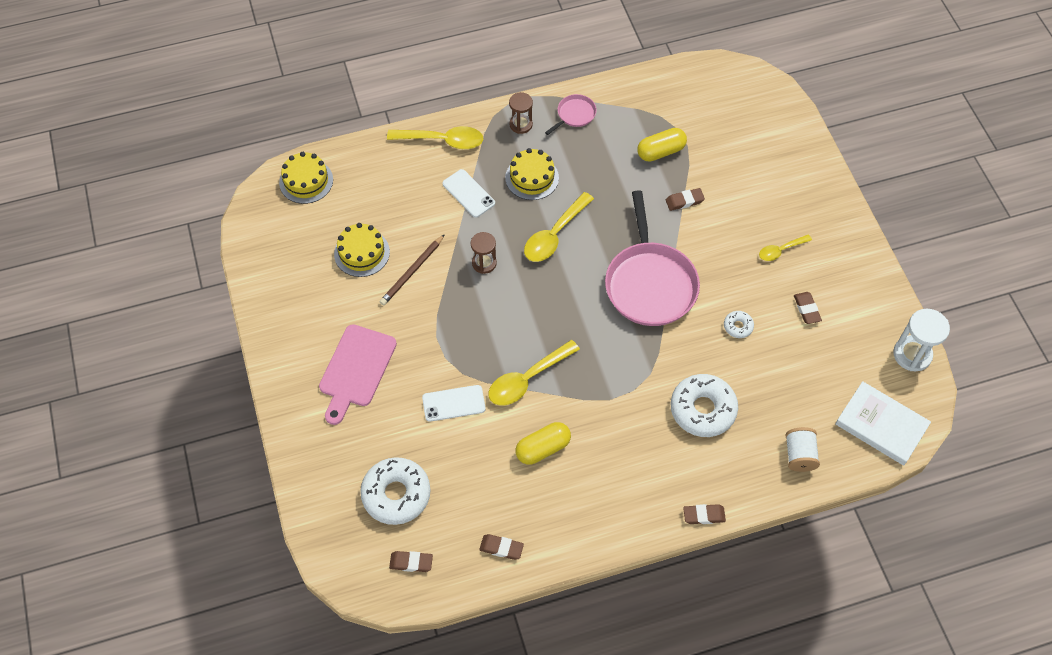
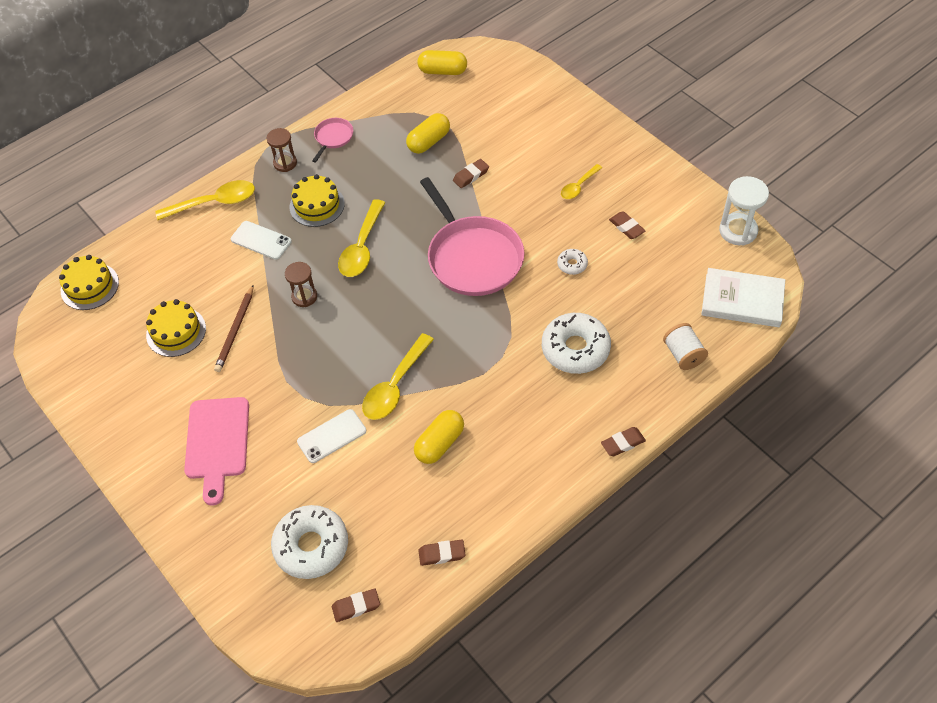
camera: 20 degrees left, 5 degrees down
none -> yellow capsule [418,50,467,75]

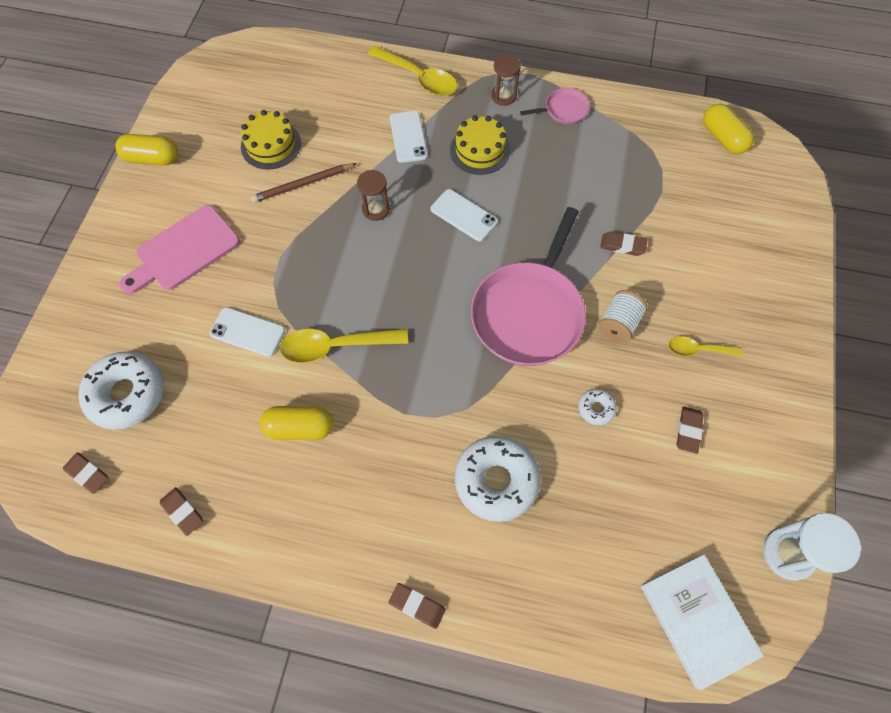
camera: 50 degrees right, 10 degrees up
yellow cake [59,255,119,310] -> none
yellow spoon [338,199,385,277] -> white phone [431,189,498,242]
yellow capsule [406,113,450,154] -> yellow capsule moved to [115,134,178,166]
white spool [663,323,708,370] -> white spool moved to [598,290,648,343]

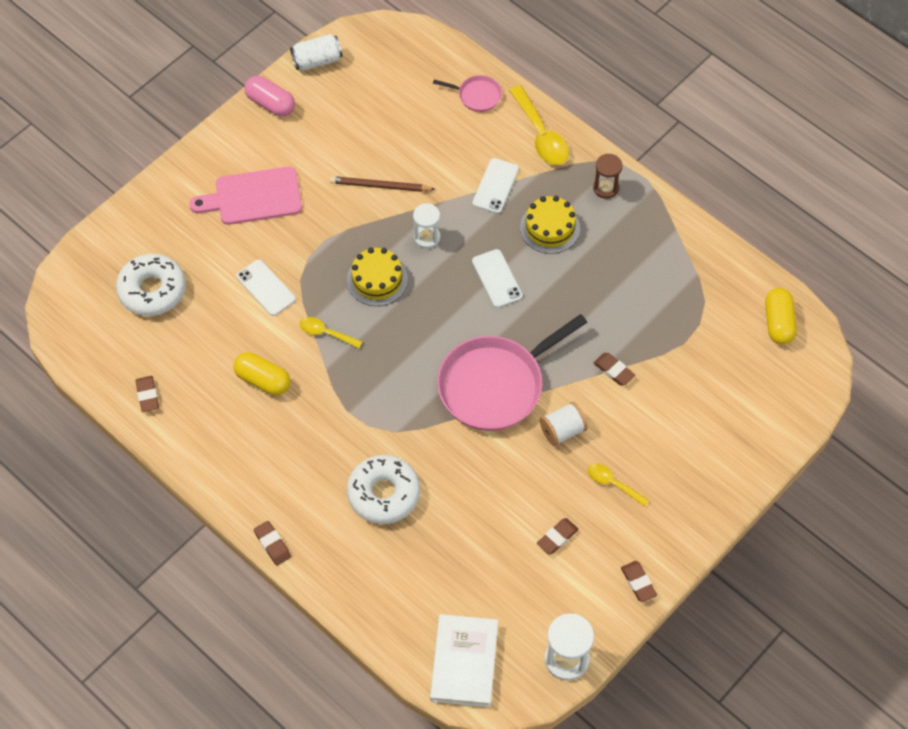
camera: 30 degrees right, 5 degrees down
brown eraser [63,452,108,494] -> brown eraser moved to [621,561,657,602]
yellow capsule [115,134,178,166] -> pink capsule [244,76,295,117]
yellow cake [241,110,301,169] -> yellow cake moved to [347,248,408,306]
yellow spoon [280,329,408,363] -> yellow spoon [300,317,363,348], size x0.58
brown hourglass [357,170,390,221] -> white hourglass [413,203,440,249]
pink pan [520,88,590,124] -> pink pan moved to [433,75,502,112]
white donut [578,389,617,425] -> none
none -> white can [290,34,342,71]

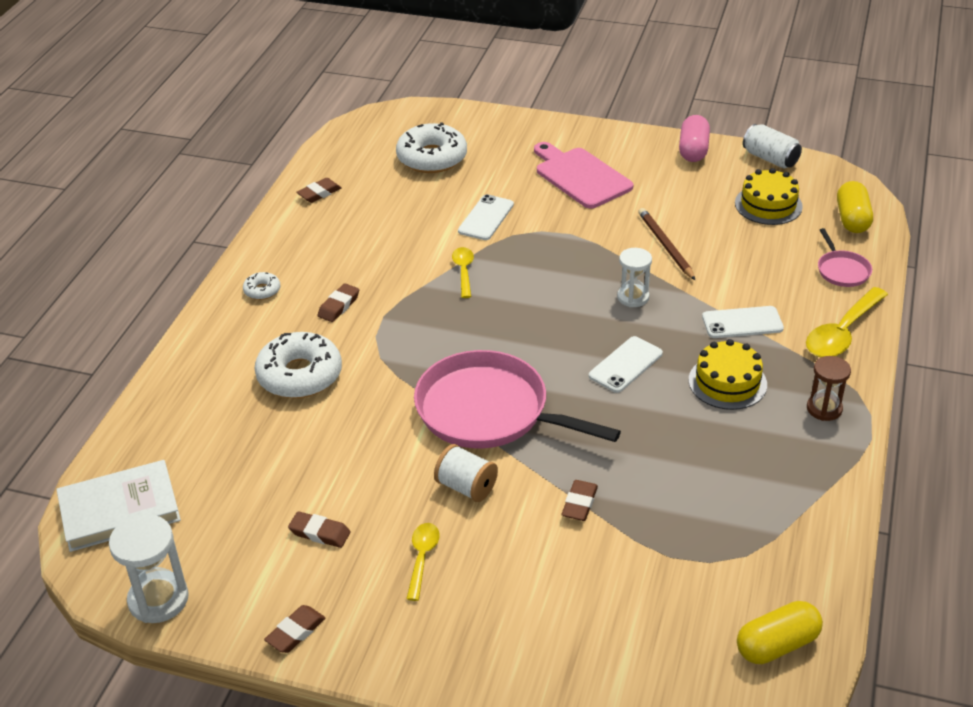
camera: 65 degrees right, 20 degrees down
yellow capsule [233,352,291,395] -> yellow capsule moved to [837,181,873,233]
brown eraser [254,521,291,566] -> brown eraser moved to [317,283,359,322]
yellow cake [347,248,408,306] -> yellow cake moved to [735,168,803,225]
none -> white donut [243,272,280,300]

